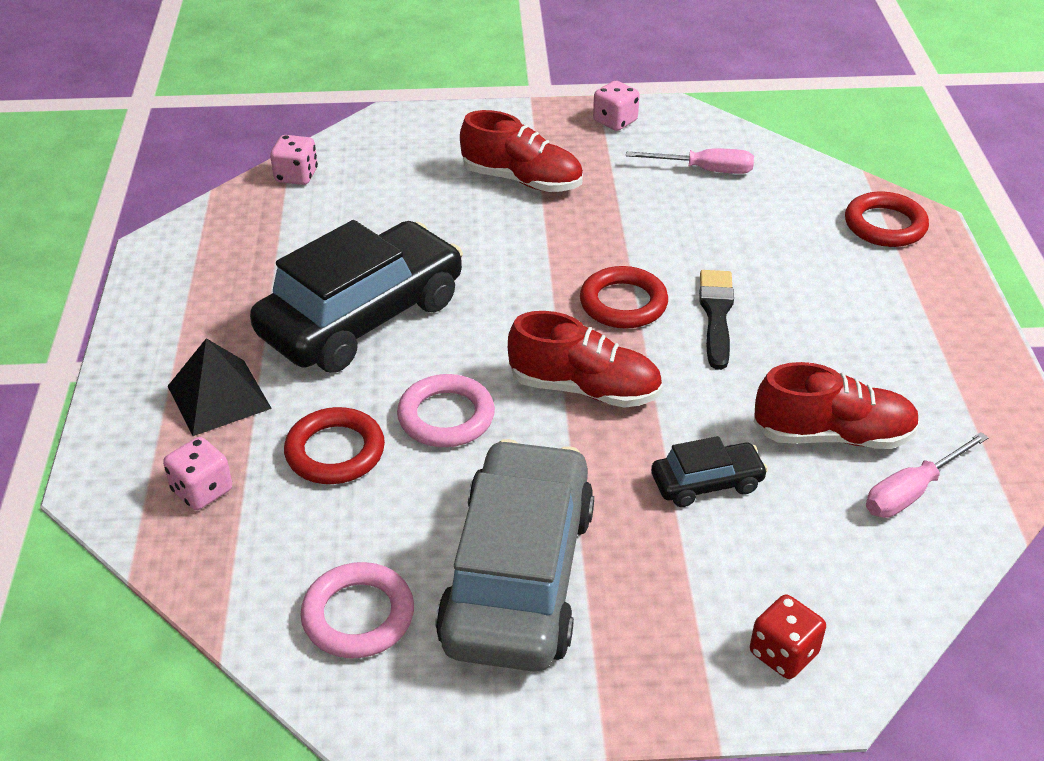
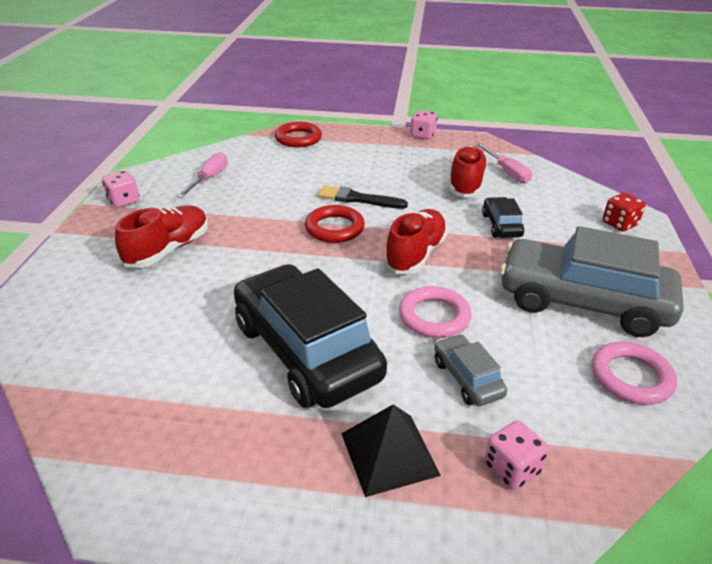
camera: 80 degrees left, 5 degrees down
pink dice [270,135,318,185] -> pink dice moved to [410,110,438,140]
red ring [284,407,385,484] -> grey car [434,334,507,406]

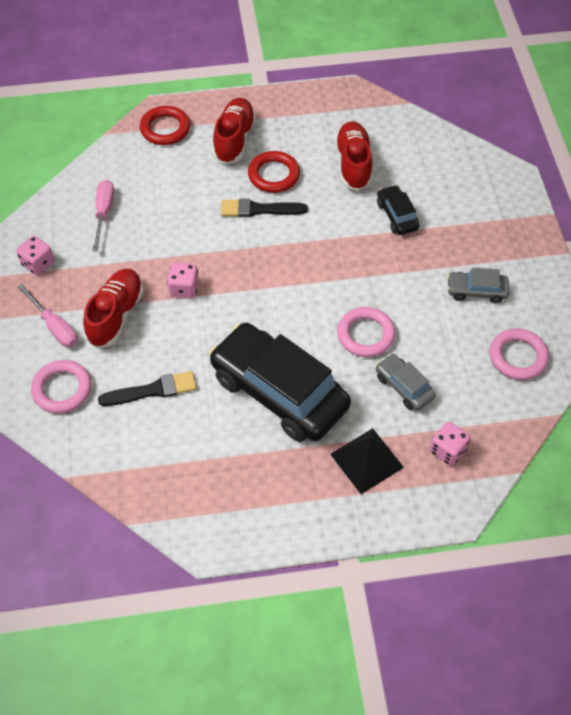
camera: 15 degrees left, 20 degrees up
red ring [305,205,365,243] -> red ring moved to [248,151,300,193]
red shoe [384,209,448,274] -> red shoe moved to [213,98,256,164]
pink dice [410,110,438,140] -> pink dice moved to [167,262,199,298]
pink screwdriver [476,143,532,183] -> pink screwdriver moved to [17,284,78,347]
grey car [500,226,683,337] -> grey car [447,268,509,303], size x0.45
red dice [603,193,646,231] -> none
none -> pink ring [31,360,92,413]
none -> black brush [98,371,196,406]

